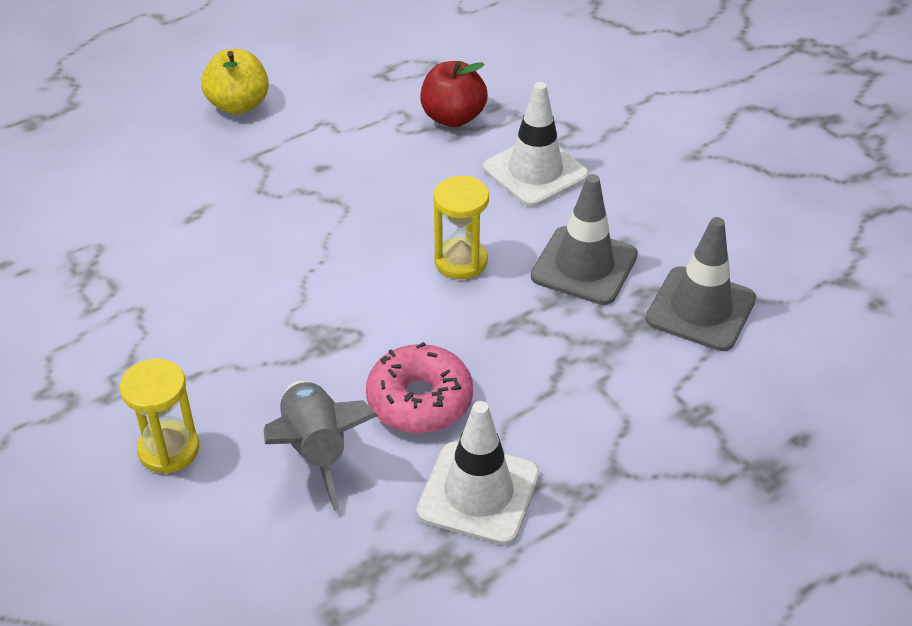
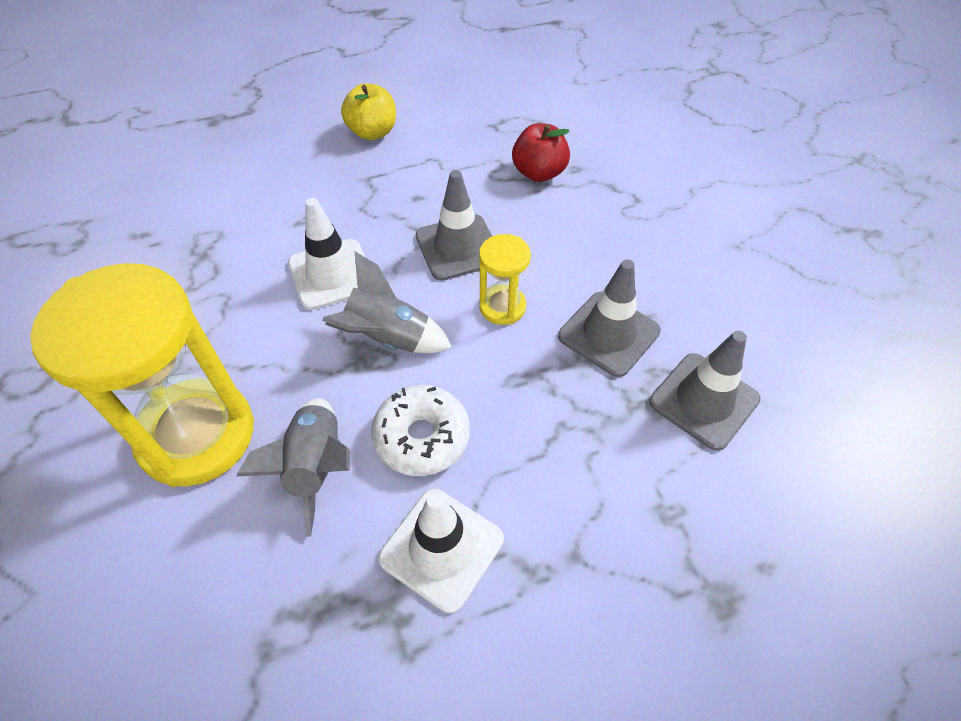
camera: 15 degrees right, 10 degrees up
yellow hourglass [120,359,200,474] -> yellow hourglass [30,263,254,487], size x2.13
pink donut [366,342,473,433] -> white donut [371,385,470,476]
white traffic cone [483,82,589,207] -> white traffic cone moved to [288,198,365,310]
none -> grey rocket [322,251,452,353]
none -> grey traffic cone [416,170,492,281]

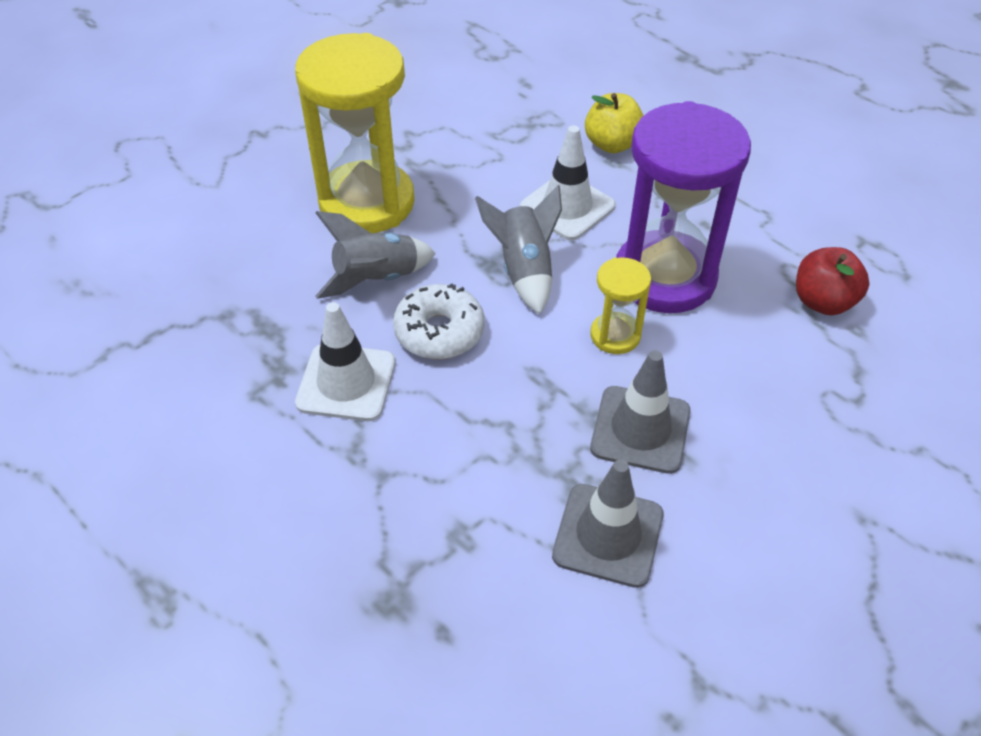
camera: 65 degrees right, 5 degrees down
yellow apple [341,83,396,140] -> yellow apple moved to [585,93,644,153]
grey traffic cone [416,170,492,281] -> purple hourglass [616,101,751,313]

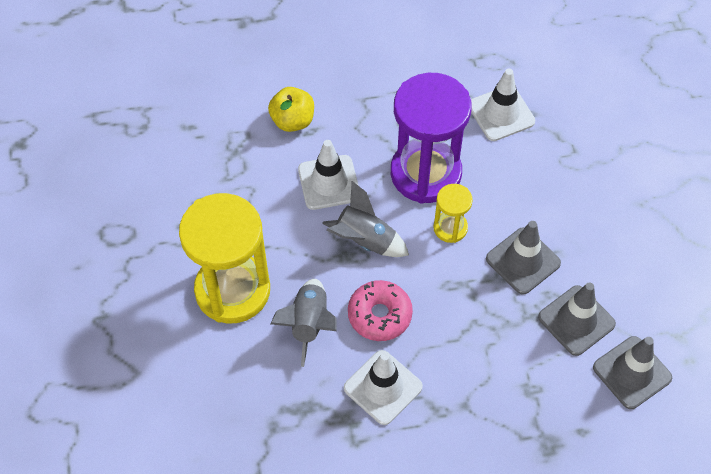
camera: 55 degrees left, 10 degrees up
white donut [393,283,485,359] -> pink donut [348,280,413,341]
red apple [796,247,870,315] -> white traffic cone [471,69,535,141]
none -> grey traffic cone [593,336,672,409]

